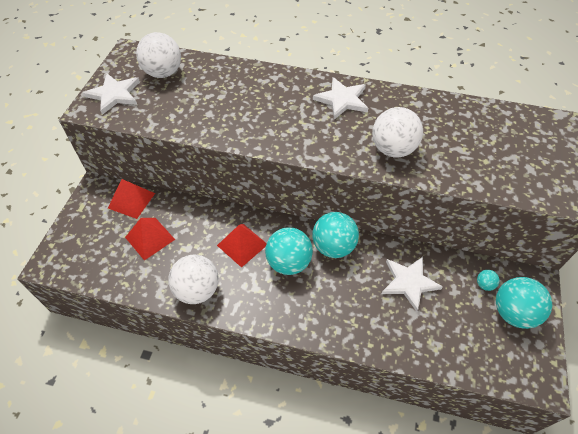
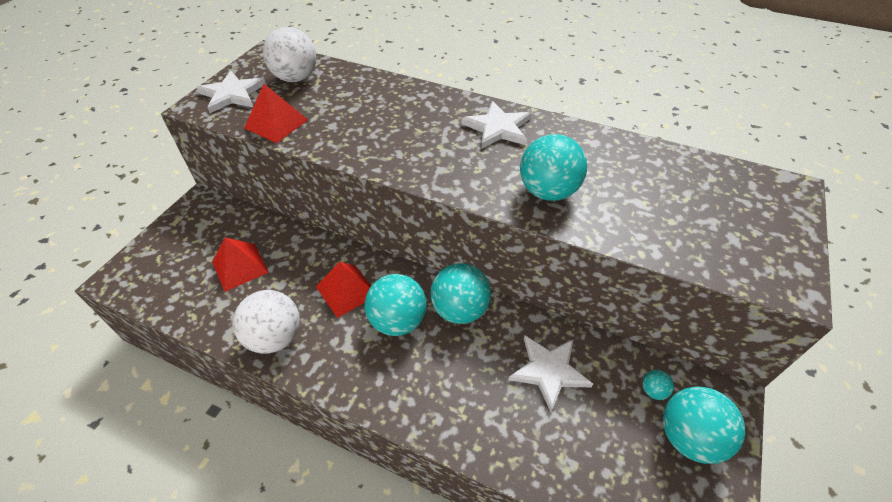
camera: 10 degrees right, 5 degrees down
red pyramid [108,179,155,219] -> red pyramid moved to [244,84,308,143]
white ball [372,107,423,157] -> turquoise ball [520,134,587,201]

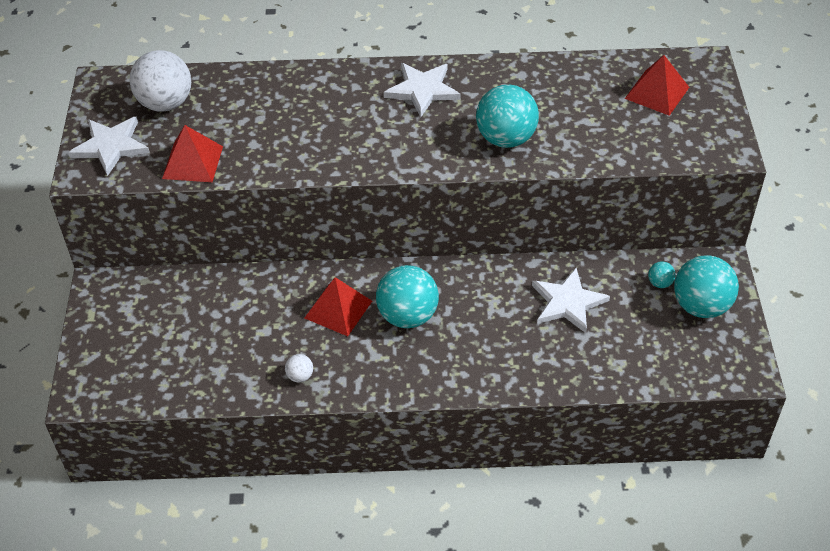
camera: 25 degrees left, 0 degrees up
red pyramid [212,238,269,292] -> red pyramid moved to [625,55,689,116]
white ball [233,290,300,354] -> white ball [285,354,313,383], size x0.44
turquoise ball [431,263,491,324] -> none

